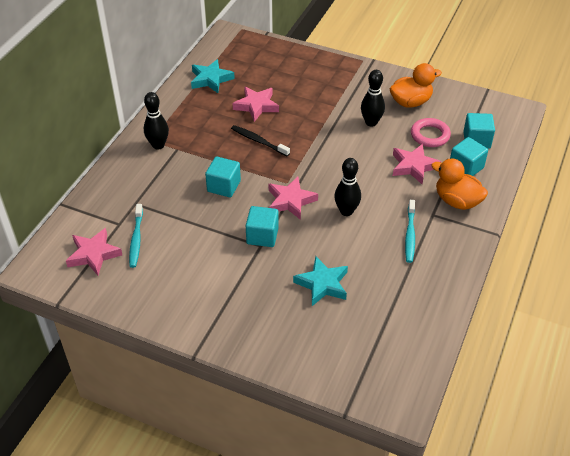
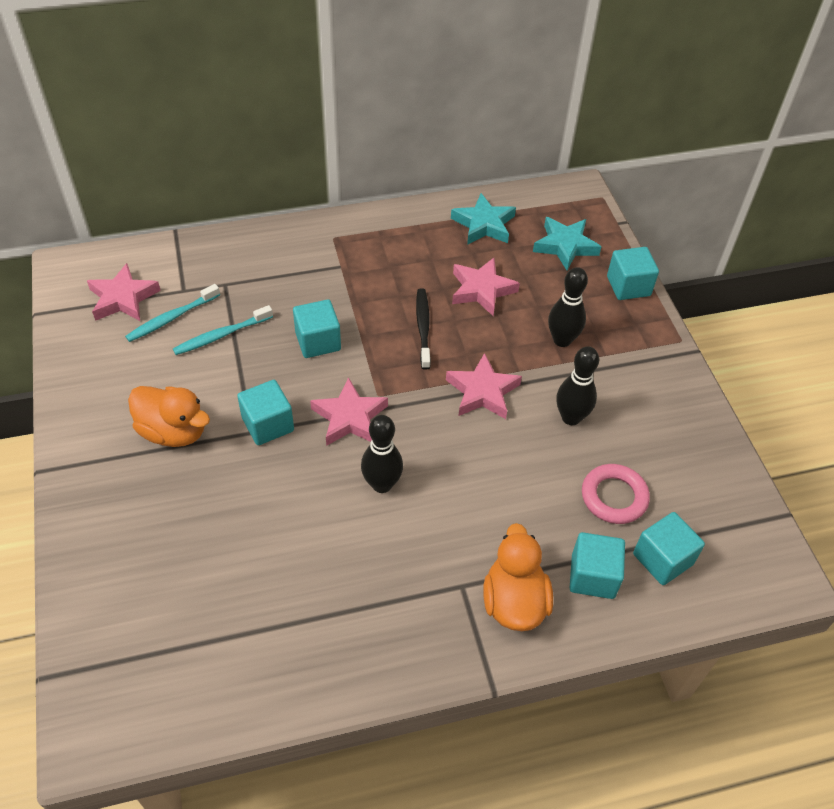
camera: 50 degrees right, 5 degrees up
black bowling pin [144,92,169,150] -> black bowling pin moved to [548,267,588,347]
turquoise star [293,256,348,306] -> turquoise star moved to [533,217,601,270]
orange duck [390,63,442,107] -> orange duck moved to [128,386,210,447]
pink star [393,144,441,184] -> pink star moved to [446,353,522,419]
turquoise toothbrush [405,200,415,263] -> turquoise toothbrush moved to [173,305,273,355]
none -> turquoise cube [607,247,659,300]

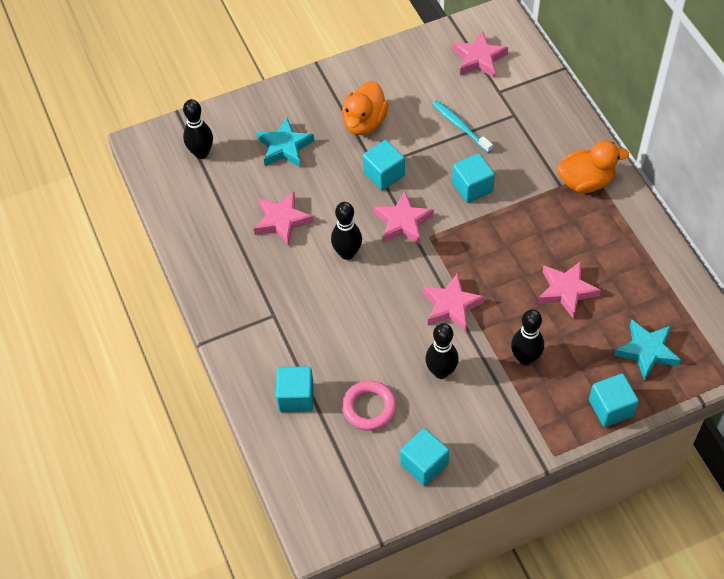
camera: 85 degrees right, 5 degrees up
turquoise toothbrush [125,284,220,342] -> none
black toothbrush [416,288,431,370] -> none
turquoise star [451,193,516,245] -> turquoise star moved to [256,118,314,168]
orange duck [483,523,553,631] -> orange duck moved to [557,140,629,193]
turquoise cube [633,512,705,585] -> turquoise cube moved to [400,428,449,486]
none -> black bowling pin [183,99,213,159]
none -> pink star [254,191,313,246]

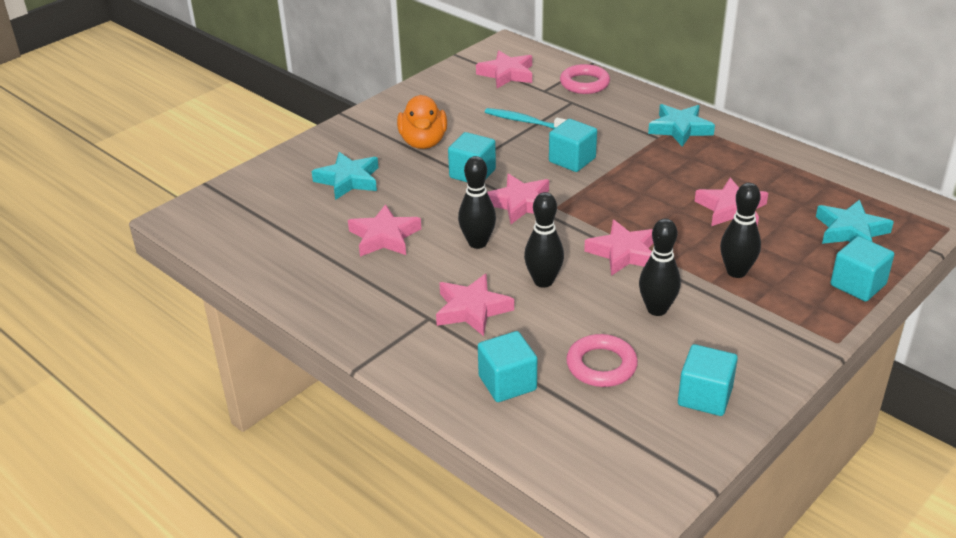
camera: 25 degrees left, 20 degrees down
black bowling pin [183,99,213,159] -> black bowling pin moved to [524,192,564,288]
orange duck [557,140,629,193] -> turquoise star [648,104,715,147]
none -> pink star [436,274,514,336]
none -> pink ring [560,64,610,94]

